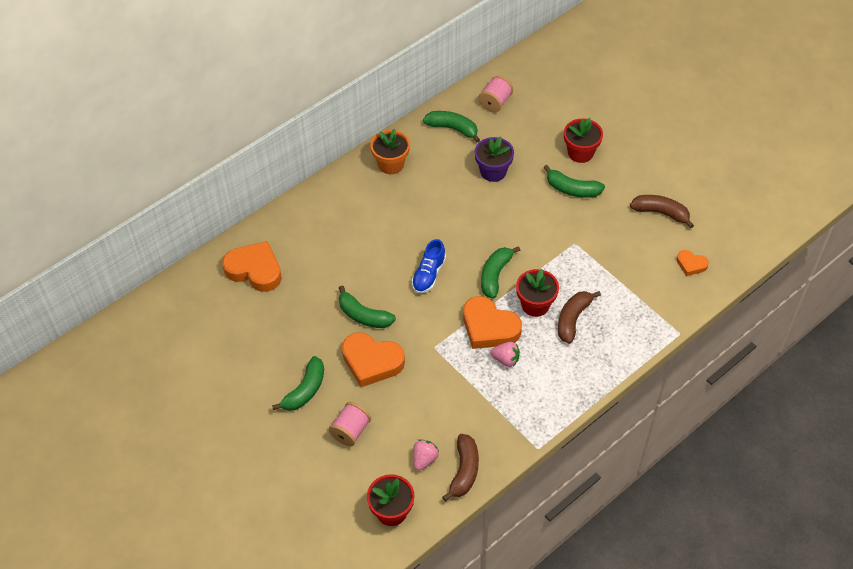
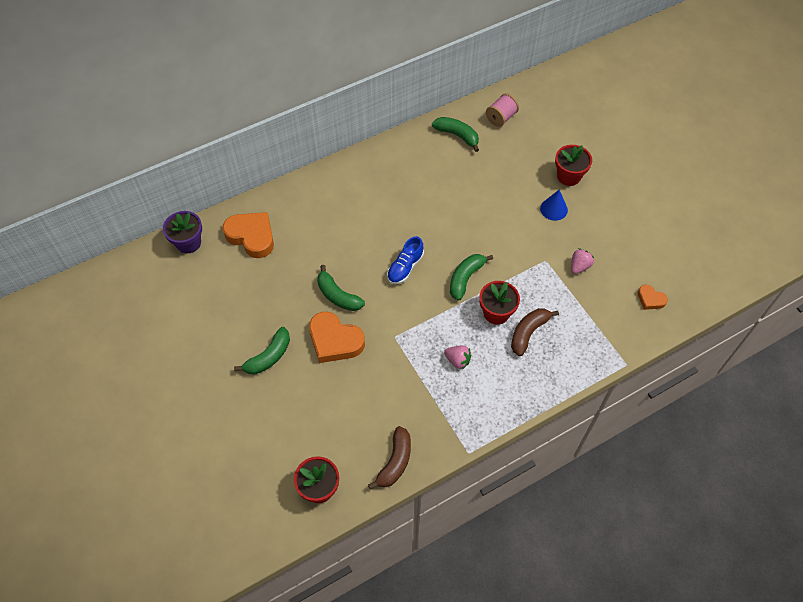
camera: 10 degrees right, 5 degrees up
pink spool [329,402,371,446] -> none
orange flower pot [370,129,410,174] -> none
pink strawberry [413,439,439,471] -> pink strawberry moved to [571,248,594,274]
orange heart [463,296,522,349] -> none
purple flower pot [474,136,514,182] -> purple flower pot moved to [163,211,202,253]
green banana [544,165,605,198] -> blue cone [540,190,568,221]
brown banana [630,195,694,228] -> none

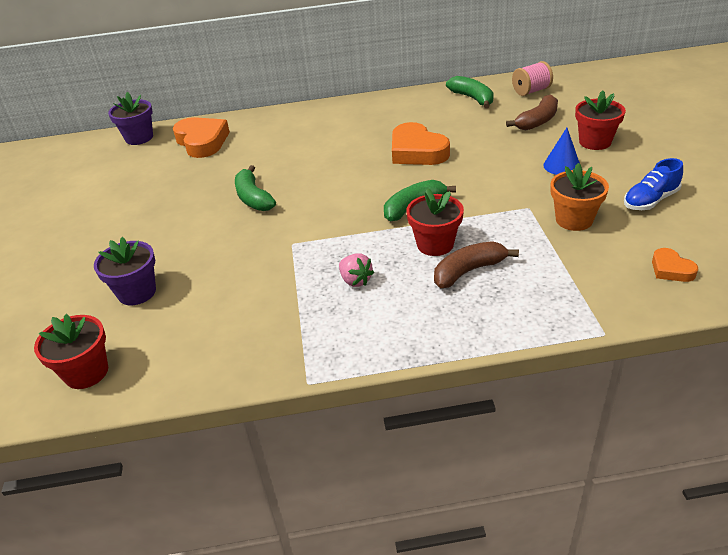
camera: 25 degrees right, 20 degrees down
green banana [234,327,290,374] -> none
orange heart [309,312,365,363] -> orange heart moved to [392,122,450,165]
brown banana [368,426,411,490] -> brown banana moved to [506,94,558,130]
blue shoe [387,236,424,284] -> blue shoe moved to [624,158,683,210]
pink strawberry [571,248,594,274] -> orange flower pot [551,163,609,231]
none -> purple flower pot [94,237,156,305]

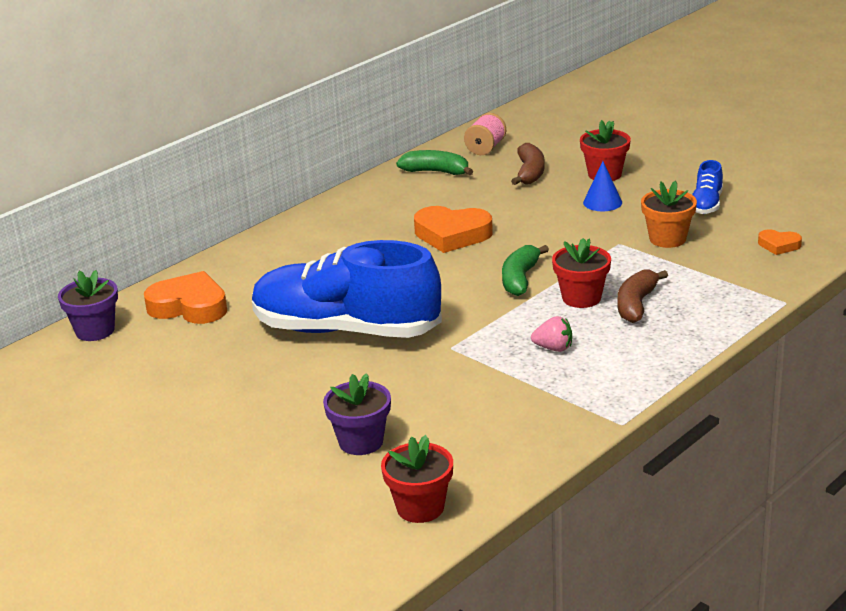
camera: 40 degrees left, 10 degrees down
green banana [235,165,276,211] -> blue shoe [252,240,442,338]

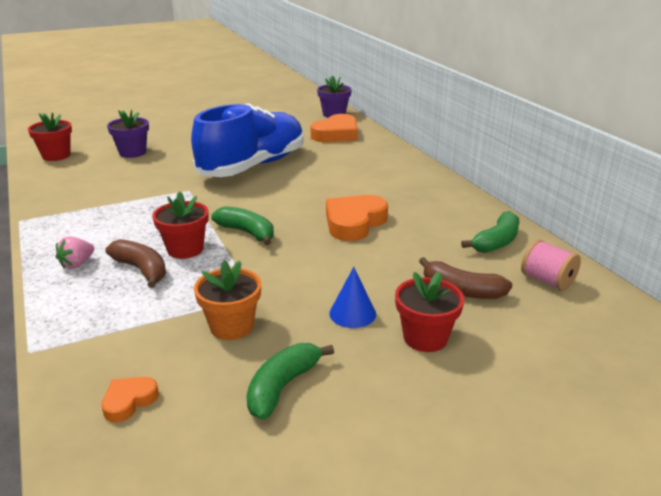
camera: 110 degrees right, 0 degrees up
pink strawberry [531,316,572,352] -> pink strawberry moved to [56,236,94,269]
blue shoe [692,160,723,214] -> green banana [246,343,334,420]

